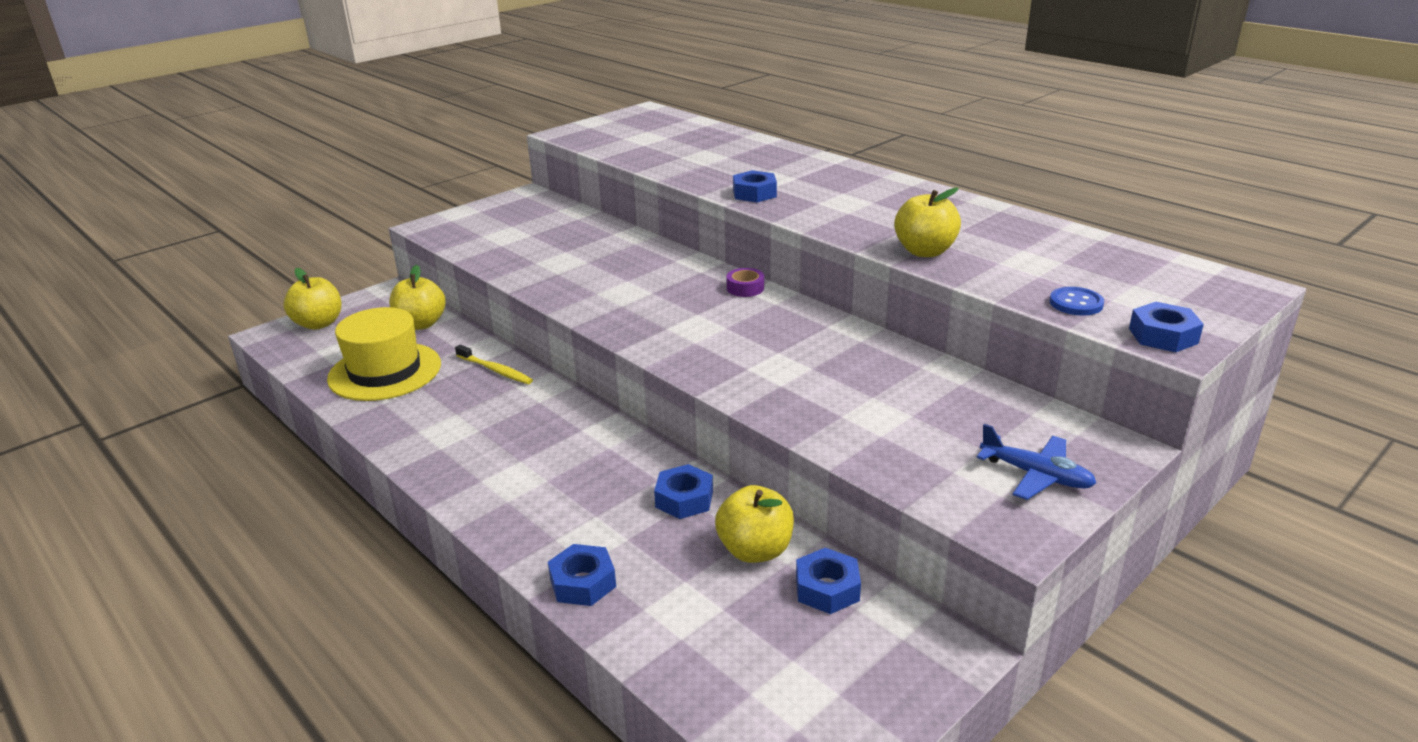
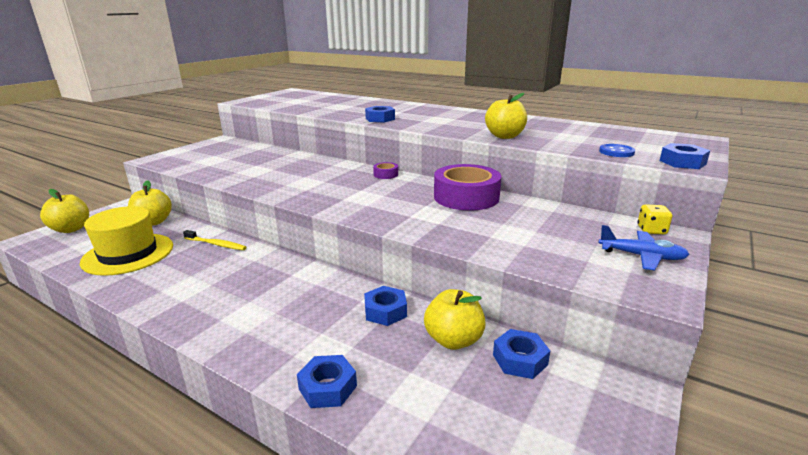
camera: 15 degrees left, 5 degrees down
none -> purple tape [434,164,501,211]
none -> yellow dice [638,204,672,234]

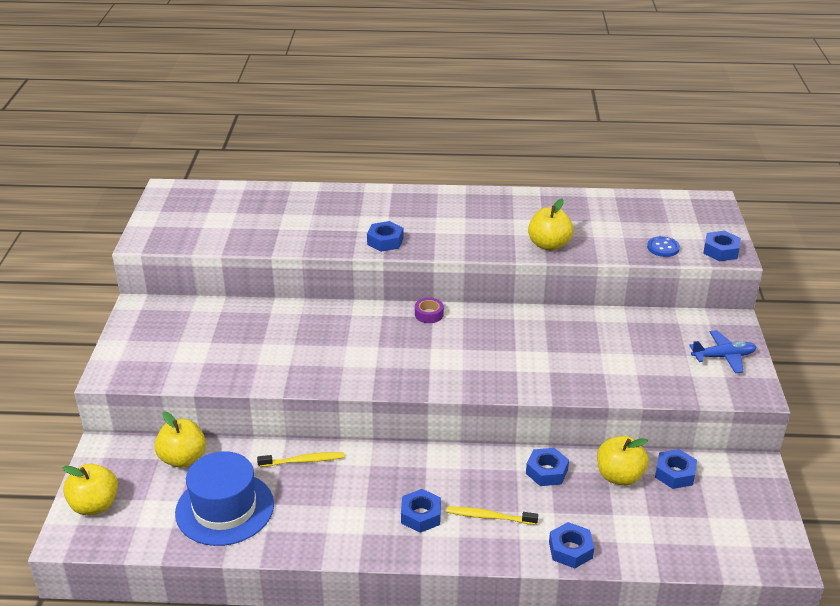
camera: 30 degrees left, 10 degrees up
yellow hat [80,206,173,276] -> blue hat [175,451,274,546]
purple tape [434,164,501,211] -> none
yellow dice [638,204,672,234] -> none
none -> blue nut [401,489,441,533]
none -> yellow toothbrush [447,507,538,525]

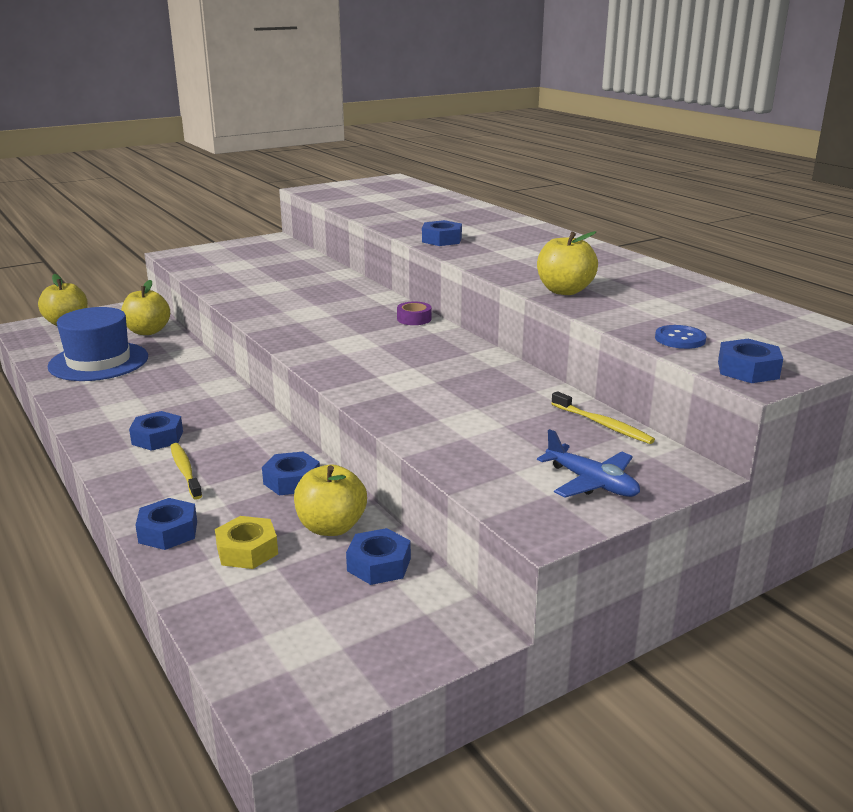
camera: 55 degrees right, 10 degrees down
yellow toothbrush [257,452,344,467] -> yellow toothbrush moved to [551,391,655,444]
none -> yellow nut [215,516,278,569]

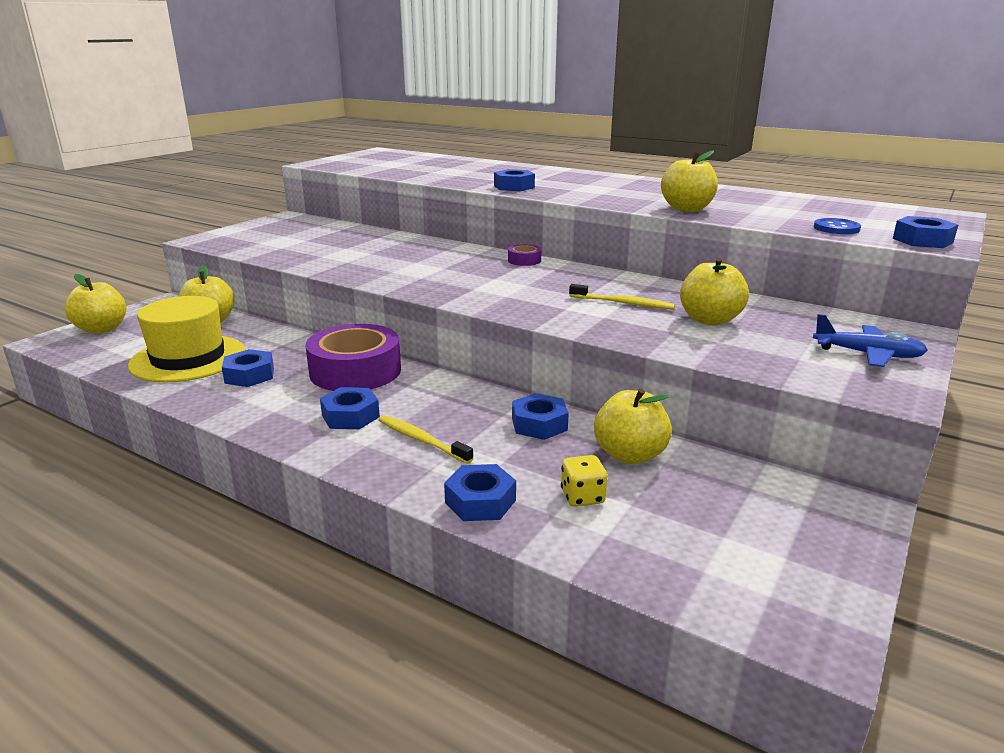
camera: 25 degrees left, 0 degrees up
blue hat [48,307,148,381] -> yellow hat [128,296,245,382]
yellow nut [215,516,278,569] -> yellow dice [561,455,608,507]
blue nut [346,528,411,585] -> blue nut moved to [222,349,274,387]
yellow toothbrush [551,391,655,444] -> yellow toothbrush moved to [569,284,675,310]
none -> purple tape [306,324,401,391]
none -> yellow apple [680,258,749,325]

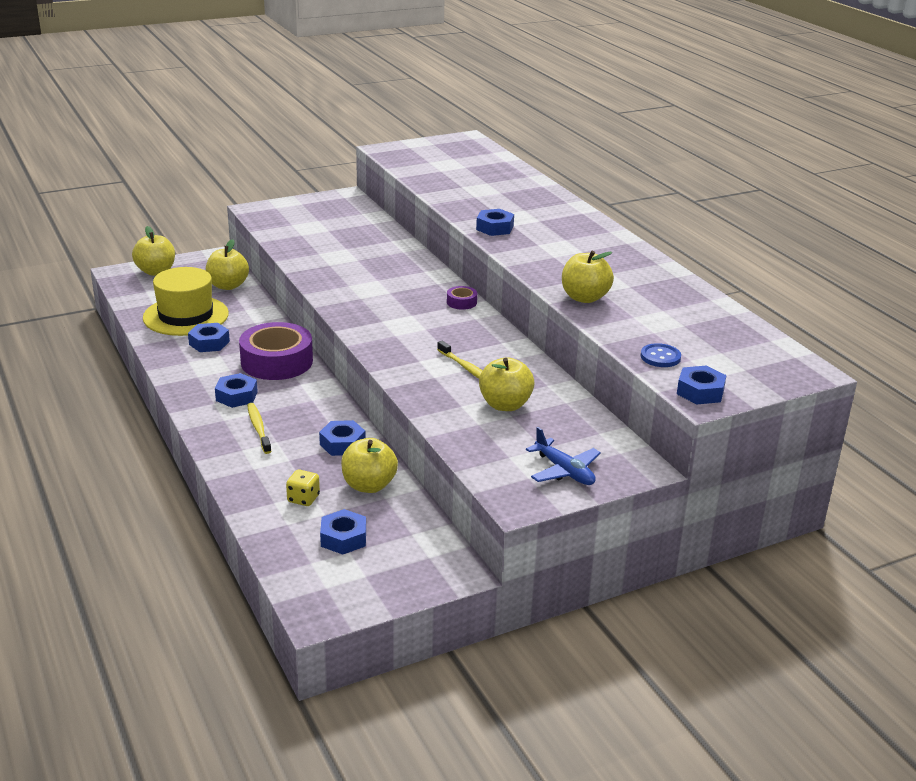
camera: 30 degrees right, 5 degrees up
blue nut [444,464,516,521] -> blue nut moved to [320,509,366,555]

